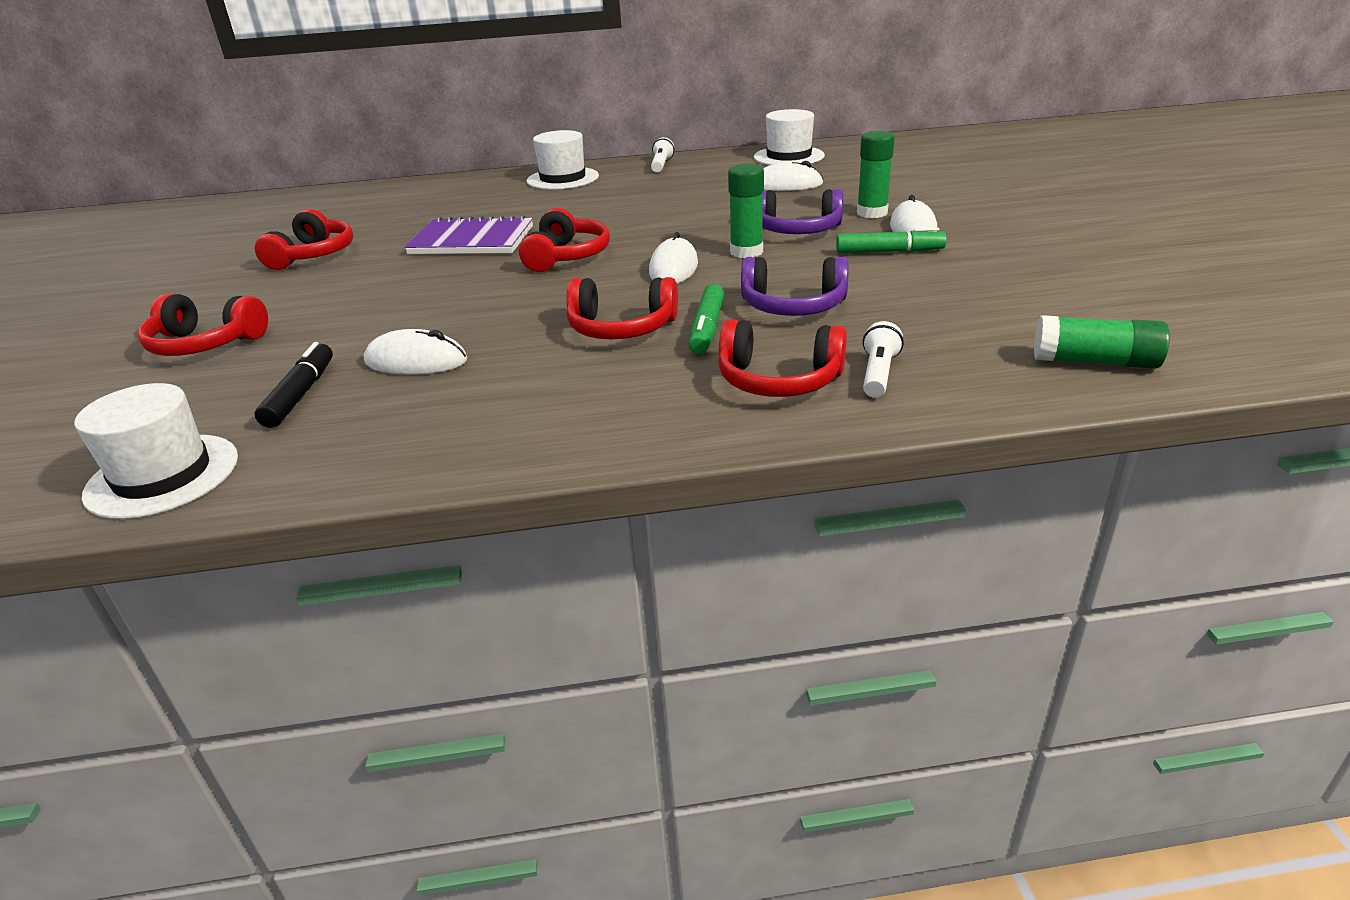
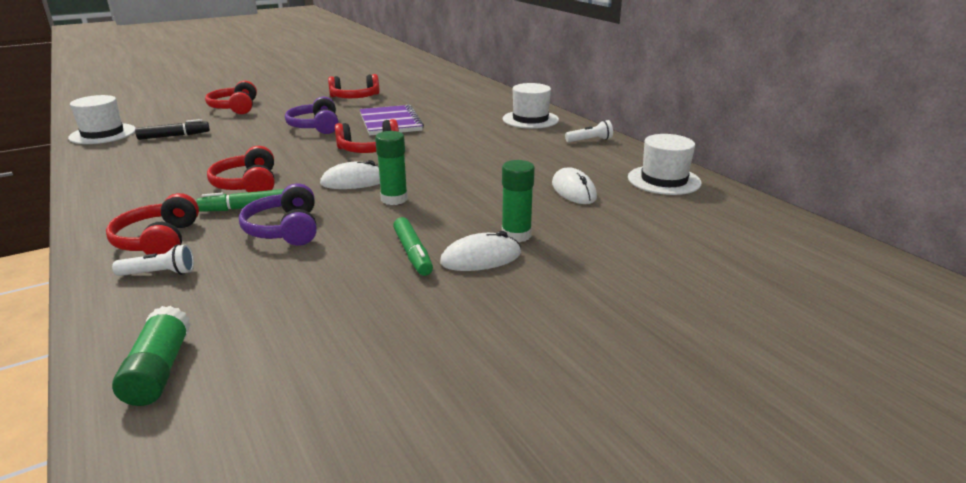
camera: 65 degrees right, 5 degrees down
white mouse [364,329,467,375] -> none
purple headphones [763,189,843,234] -> purple headphones moved to [285,97,338,134]

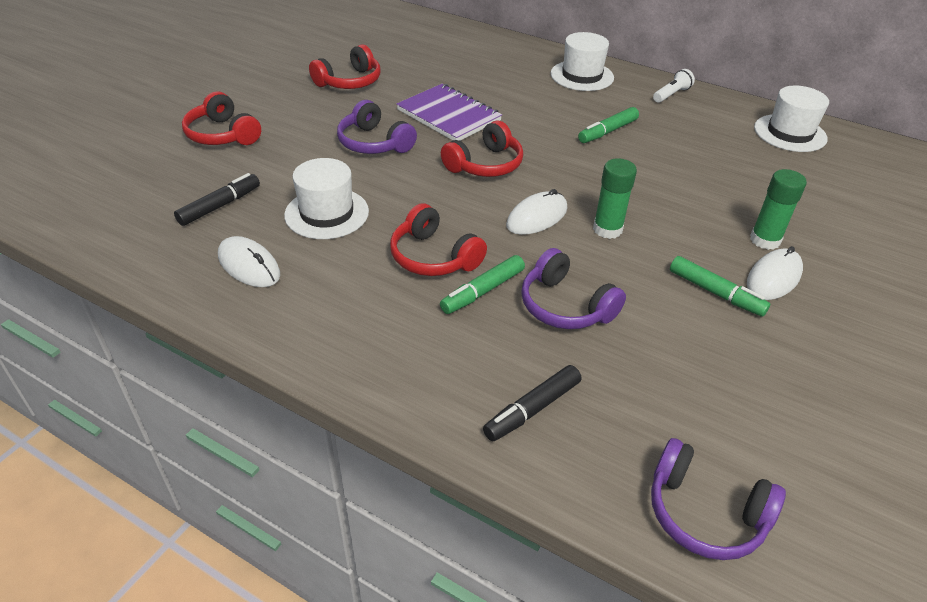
camera: 30 degrees left, 15 degrees up
white hat [68,95,136,144] -> white hat moved to [284,158,369,239]
red headphones [106,193,199,255] -> none
white flashlight [112,244,194,276] -> black marker [483,365,581,441]
green glue stick [112,306,191,406] -> purple headphones [651,438,786,560]
white mouse [552,167,597,204] -> white mouse moved to [218,236,280,287]
none -> green marker [578,107,639,143]

